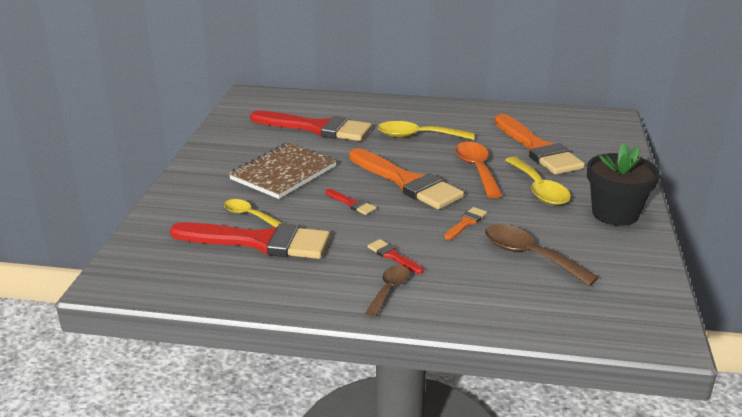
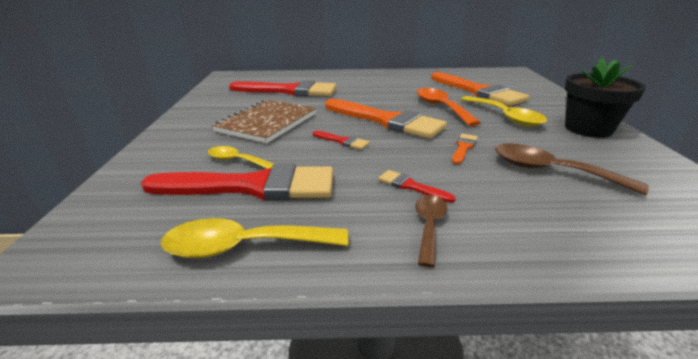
camera: 10 degrees left, 0 degrees up
yellow spoon [378,121,475,140] -> yellow spoon moved to [161,218,349,258]

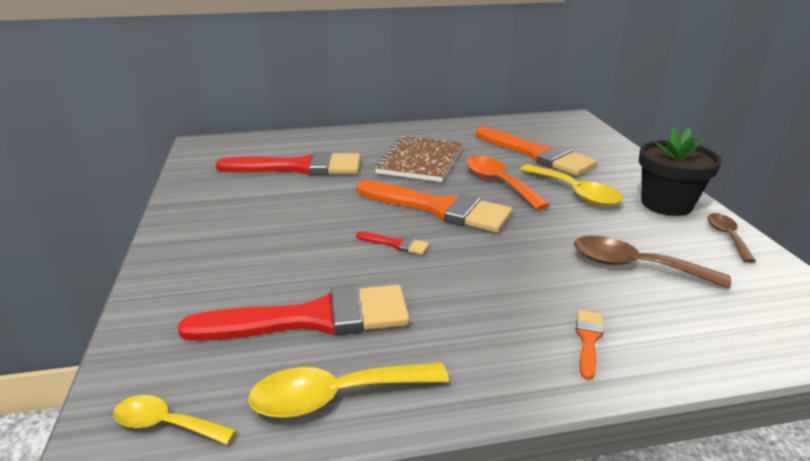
camera: 10 degrees left, 0 degrees up
yellow spoon [207,146,274,169] -> yellow spoon moved to [113,395,236,445]
brown notebook [212,99,316,143] -> brown notebook moved to [375,136,463,182]
red brush [378,170,456,203] -> none
brown spoon [415,195,447,267] -> brown spoon moved to [708,213,756,263]
orange brush [452,134,478,164] -> orange brush moved to [576,310,603,380]

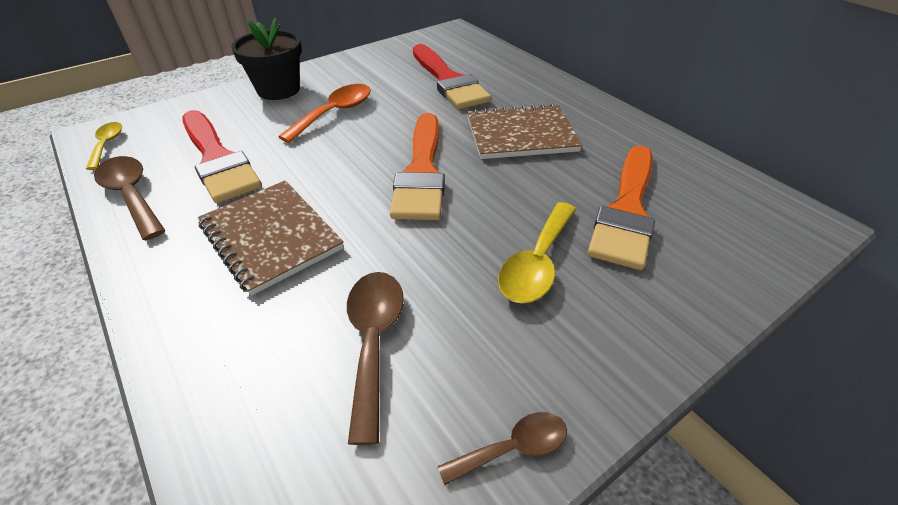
camera: 65 degrees right, 15 degrees up
yellow spoon [248,363,449,418] -> brown spoon [94,156,165,240]
red brush [356,231,429,255] -> none
orange spoon [466,156,550,210] -> orange spoon moved to [278,84,371,143]
orange brush [576,310,603,380] -> none
black flower pot [639,127,722,216] -> black flower pot moved to [231,18,302,100]
none -> brown notebook [198,180,344,296]

